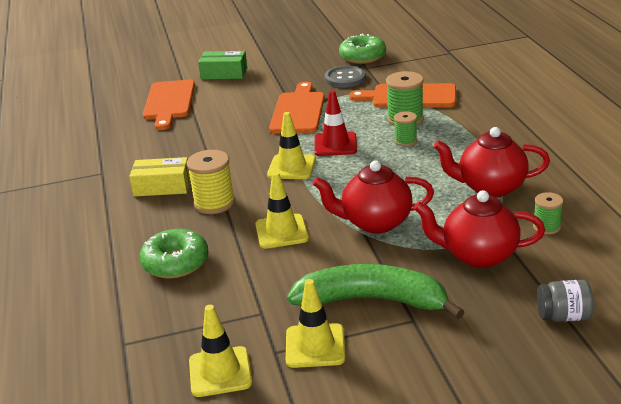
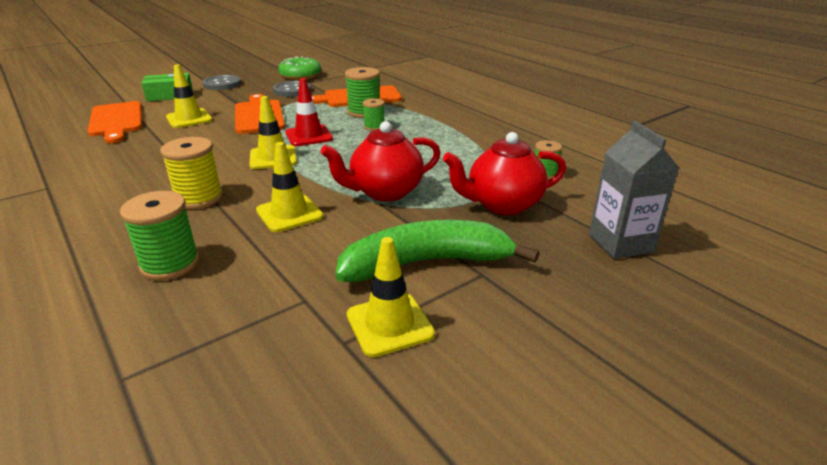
camera: 25 degrees left, 0 degrees up
yellow box [129,157,190,197] -> none
green donut [139,229,208,278] -> green spool [120,191,200,281]
yellow traffic cone [189,305,252,397] -> yellow traffic cone moved to [166,65,212,128]
red teapot [433,127,550,197] -> none
grey jar [537,280,593,322] -> grey carton [589,121,679,259]
none -> grey button [202,75,241,90]

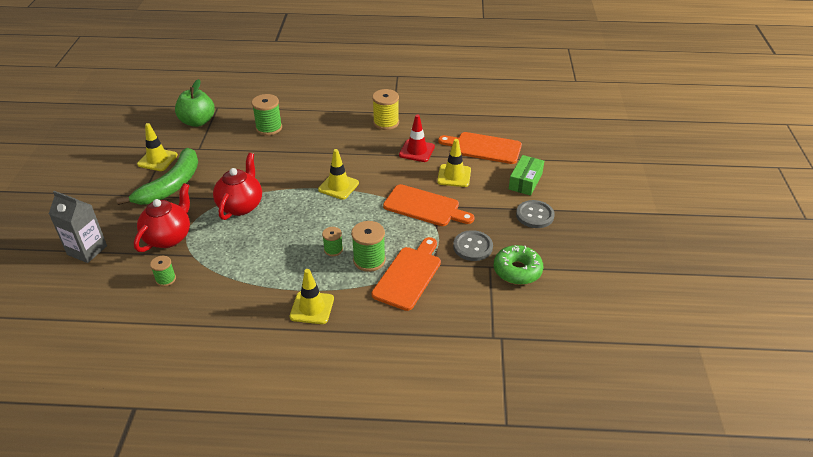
camera: 130 degrees right, 10 degrees up
yellow spool [160,137,223,209] -> yellow spool moved to [372,89,399,130]
yellow traffic cone [256,142,323,232] -> yellow traffic cone moved to [290,269,334,324]
red traffic cone [285,78,333,146] -> red traffic cone moved to [399,115,435,162]
none -> green apple [175,79,215,127]

